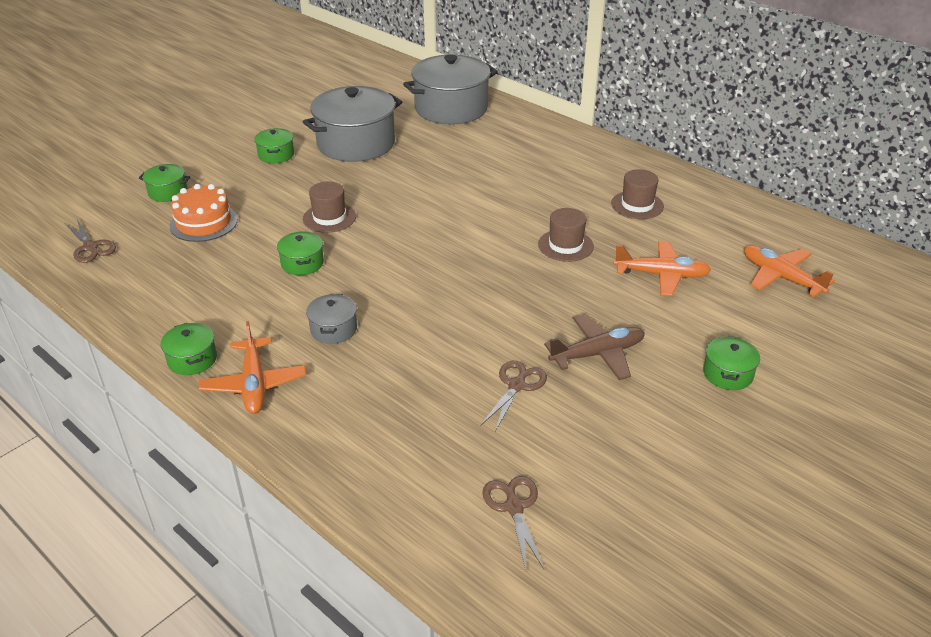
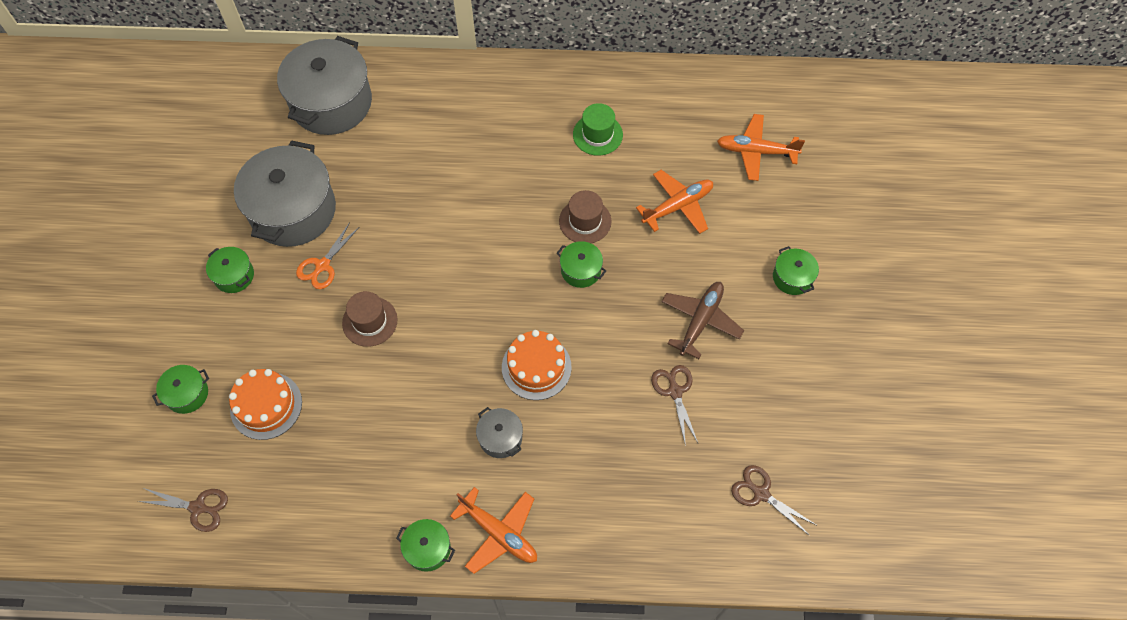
camera: 40 degrees left, 25 degrees up
green pot [277,231,324,275] -> green pot moved to [557,241,606,288]
brown hat [611,169,664,219] -> green hat [573,103,623,156]
none -> orange scissors [296,222,359,289]
none -> orange cake [502,330,572,400]

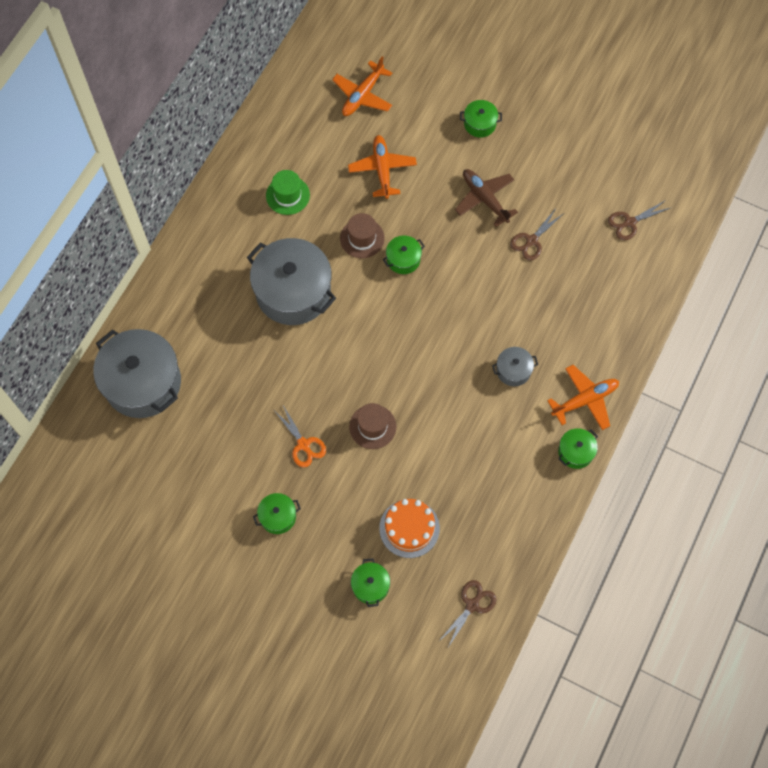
camera: 65 degrees left, 5 degrees up
grey pot [234,140,336,247] -> grey pot moved to [247,238,336,325]
orange cake [502,330,572,400] -> none
brown scissors [651,365,698,446] -> brown scissors turned 60 degrees counterclockwise [510,207,564,261]

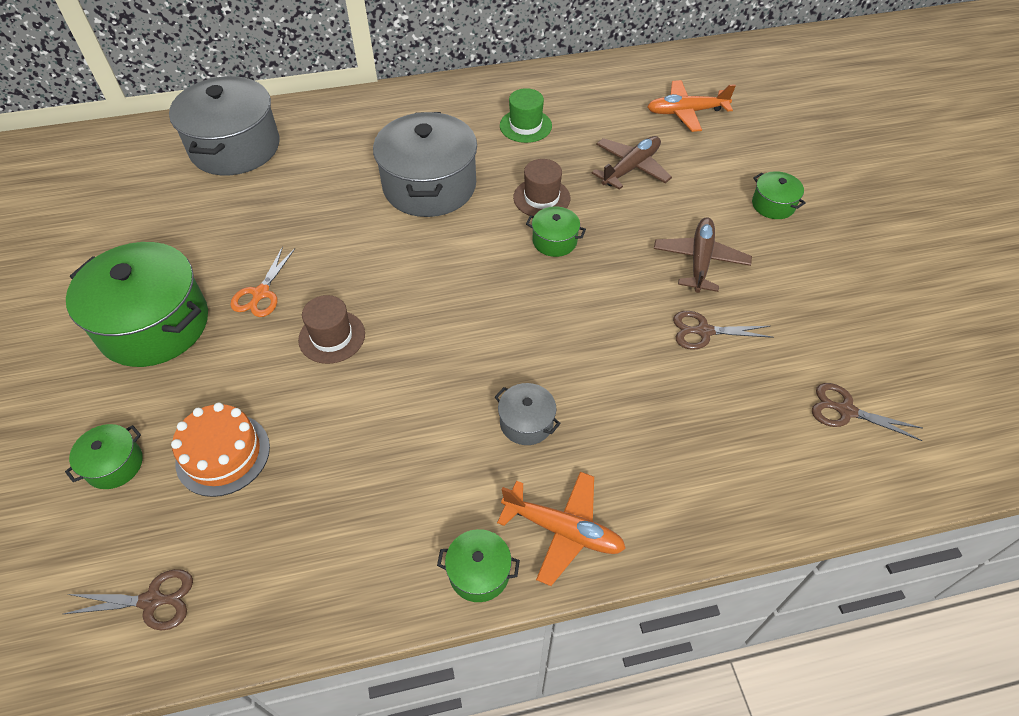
camera: 50 degrees right, 15 degrees down
green pot [253,493,301,534] -> green pot [66,242,208,367], size x2.21
orange plane [348,135,417,199] -> brown plane [592,136,672,190]

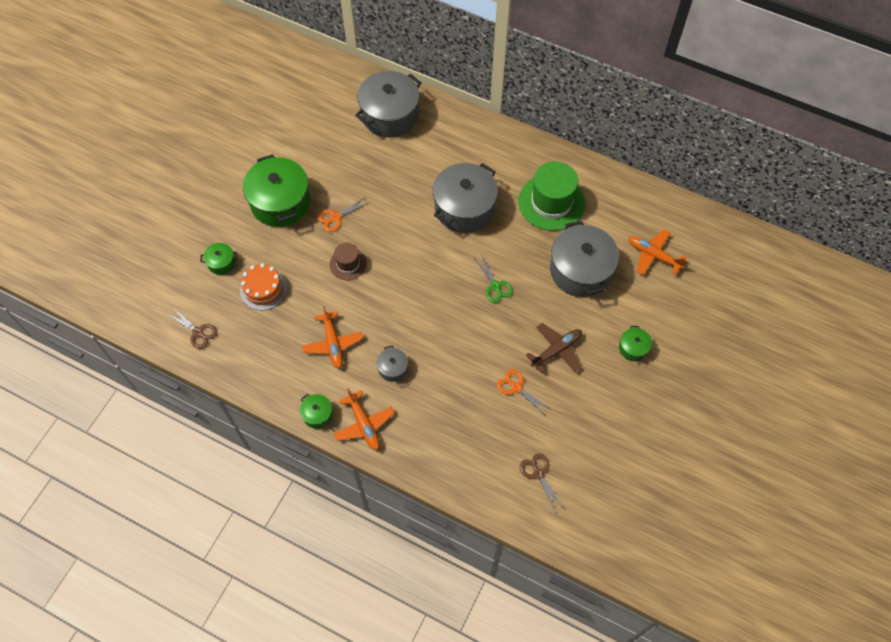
camera: 40 degrees right, 10 degrees up
green hat [500,88,552,143] -> green hat [518,162,585,231], size x1.85
brown hat [513,159,570,216] -> none
green pot [526,207,586,257] -> green scissors [474,256,513,303]
brown plane [592,136,672,190] -> grey pot [550,221,619,297]
brown scissors [673,311,774,350] -> orange scissors [497,369,550,415]
none -> orange plane [302,306,363,369]

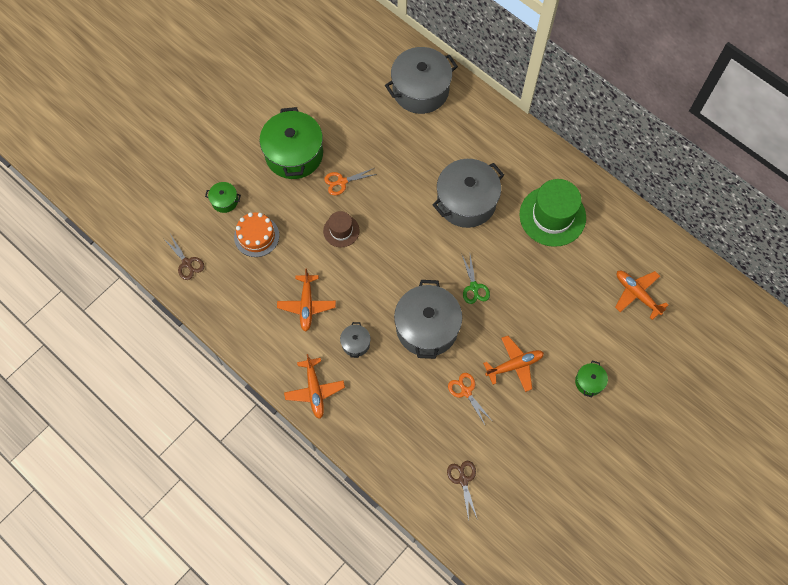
camera: 15 degrees right, 5 degrees up
green pot [300,394,333,429] -> none
brown plane [526,323,582,373] -> orange plane [483,336,544,392]
grey pot [550,221,619,297] -> grey pot moved to [394,280,462,359]

